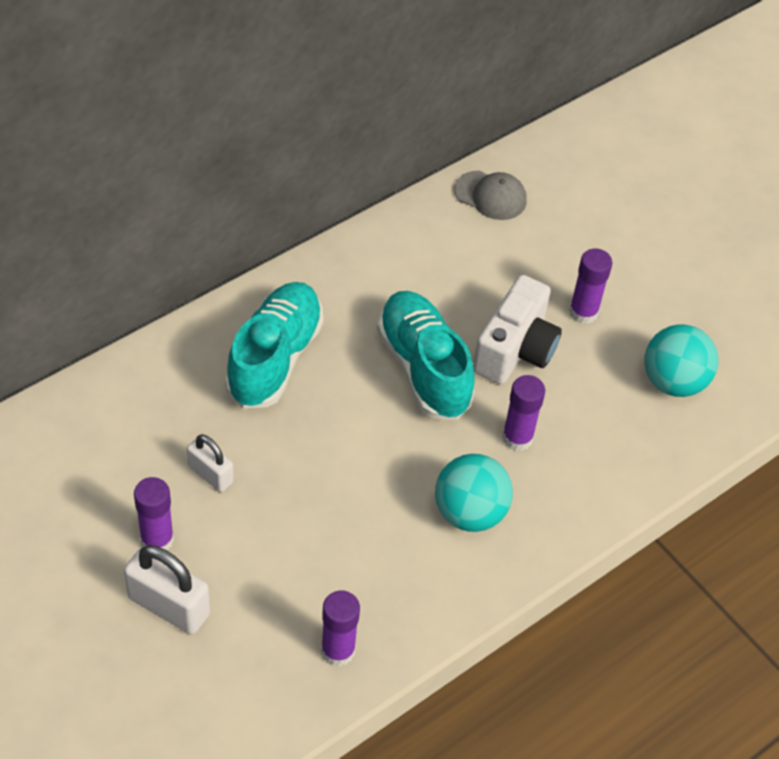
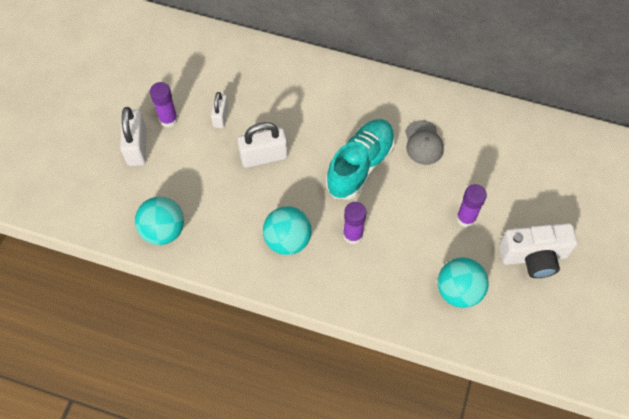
camera: 60 degrees right, 10 degrees up
turquoise shoe [225,282,324,409] -> none
purple glue stick [321,590,360,666] -> turquoise ball [135,197,184,245]
grey cap [454,171,527,220] -> grey cap moved to [405,120,444,165]
white camera [473,275,562,384] -> white camera moved to [499,223,577,278]
none -> white padlock [238,122,288,168]

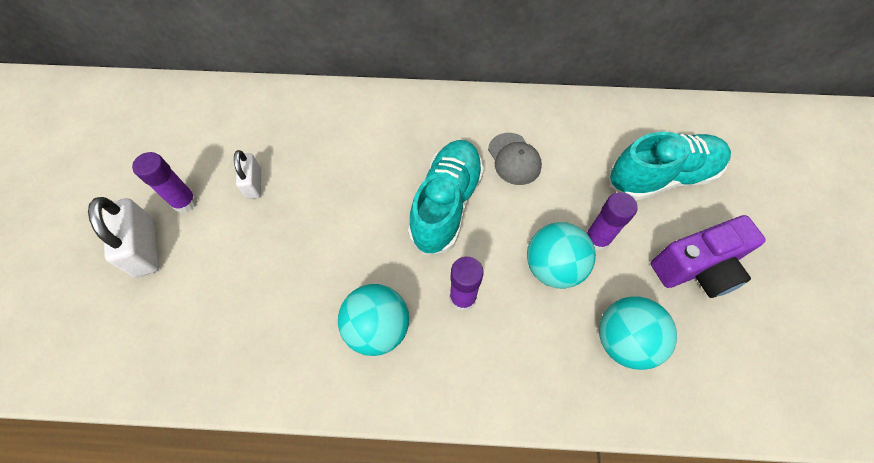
camera: 15 degrees left, 0 degrees up
turquoise ball [135,197,184,245] -> turquoise ball moved to [527,222,596,289]
white padlock [238,122,288,168] -> none
white camera [499,223,577,278] -> purple camera [651,215,765,298]
none -> turquoise shoe [610,132,731,200]

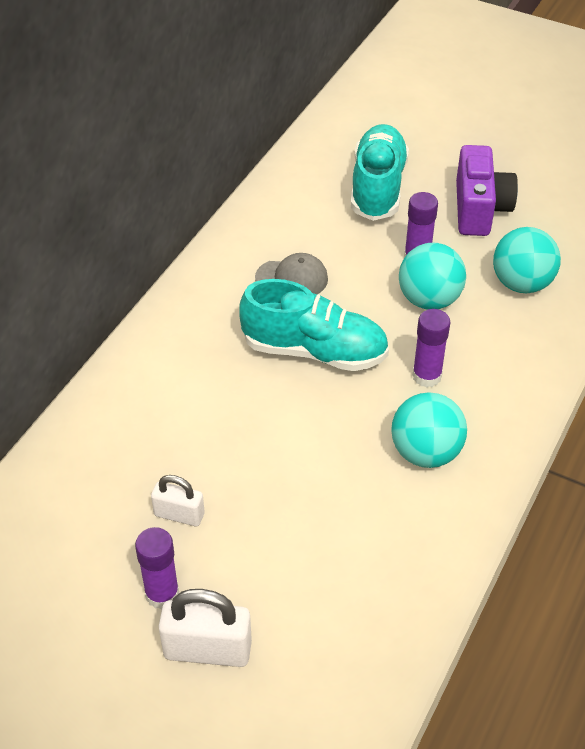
camera: 65 degrees left, 15 degrees down
turquoise shoe [408,140,484,255] -> turquoise shoe turned 150 degrees clockwise [239,279,389,371]

